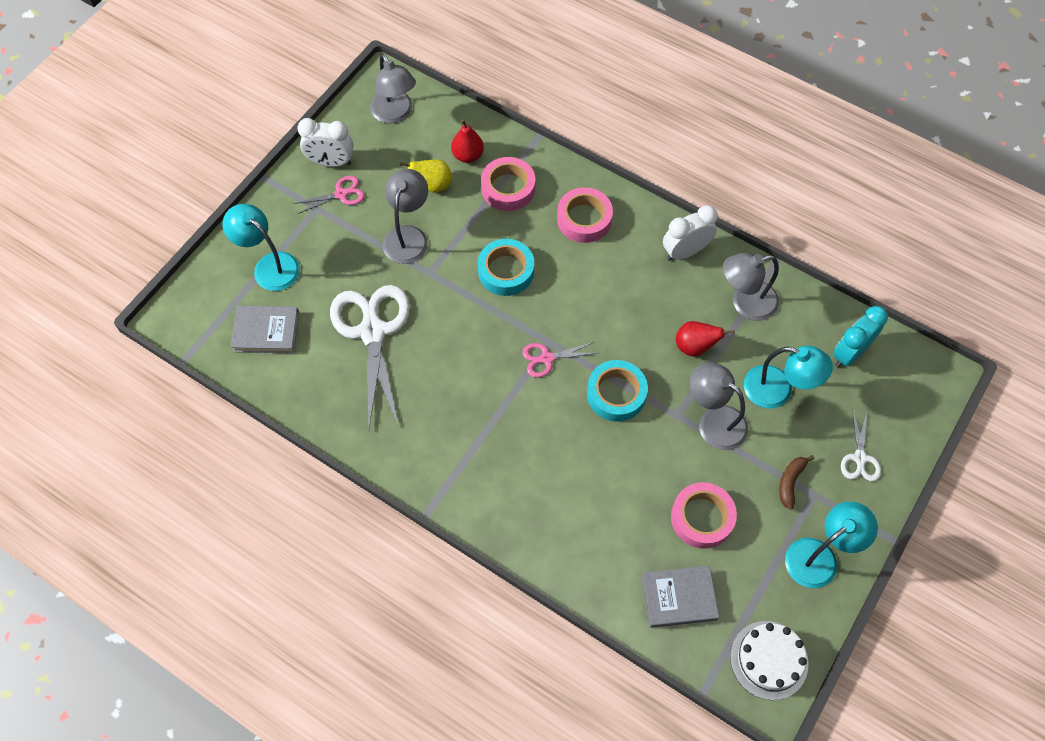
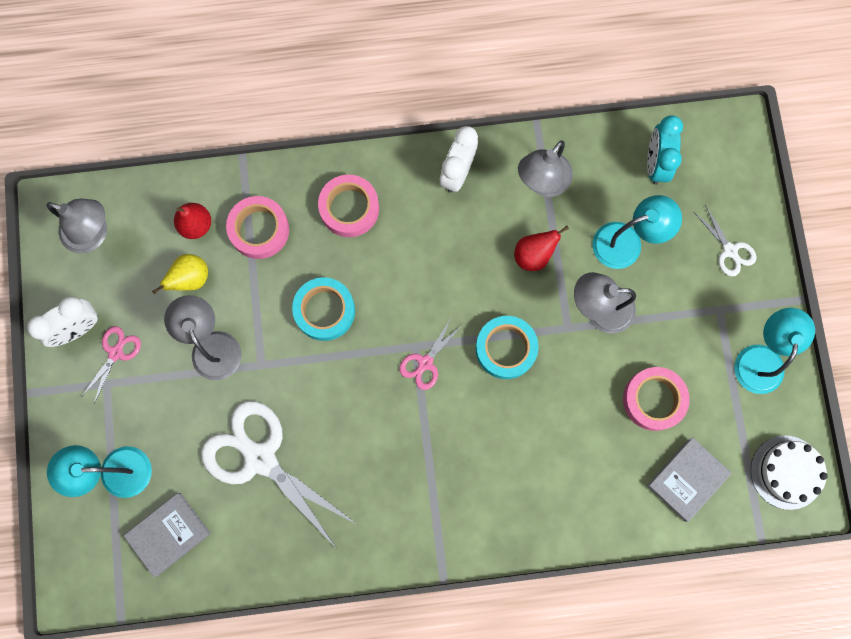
camera: 40 degrees left, 15 degrees up
brown banana [779,455,814,510] -> none

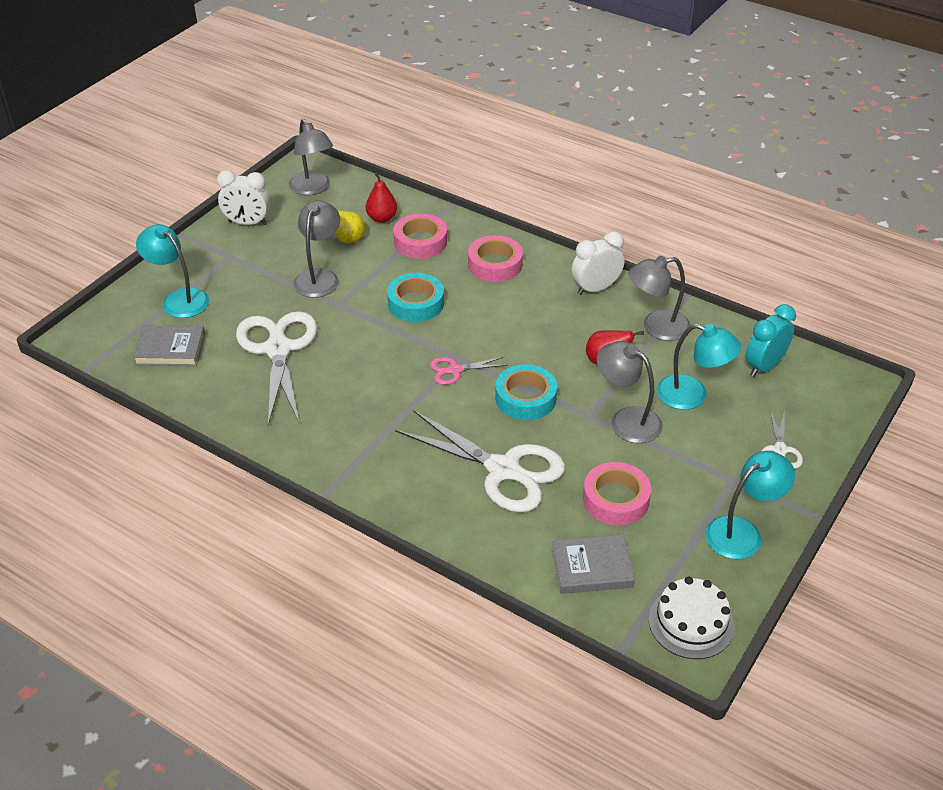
camera: 40 degrees right, 35 degrees down
pink scissors [81,326,141,403] -> none
none -> white scissors [395,410,565,513]

